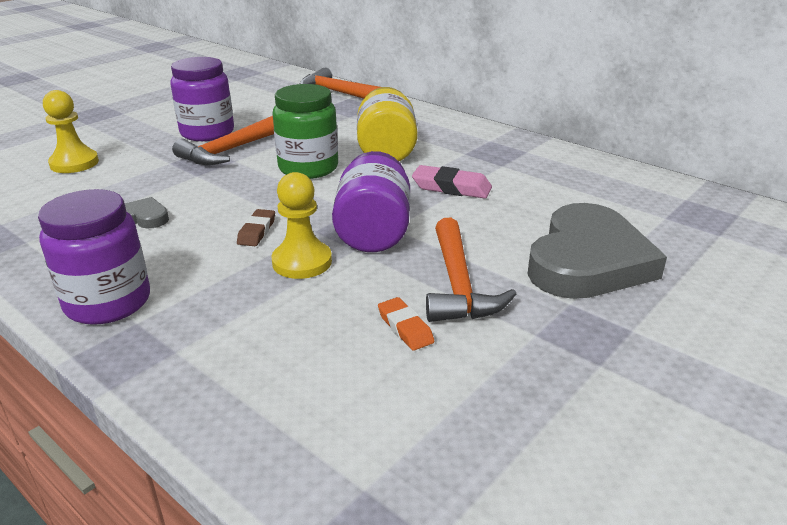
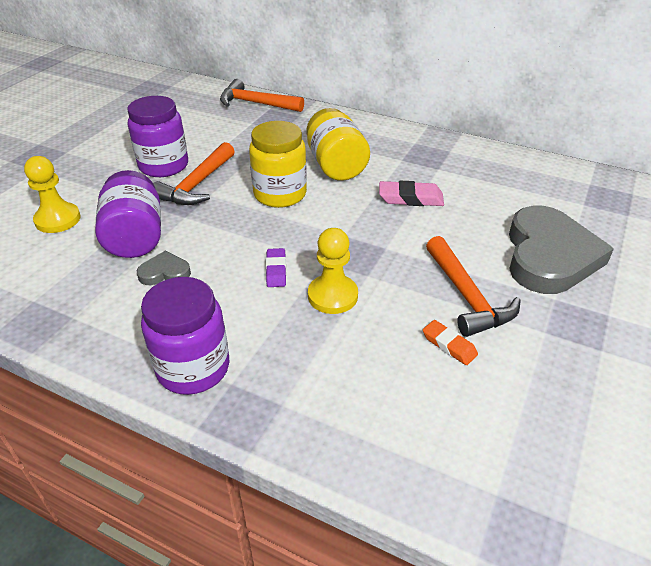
camera: 15 degrees left, 10 degrees up
brown eraser [237,209,275,246] -> purple eraser [266,248,286,287]
green jar [272,84,338,179] -> yellow jar [249,121,307,208]
purple jar [332,151,410,252] -> purple jar moved to [95,170,161,258]

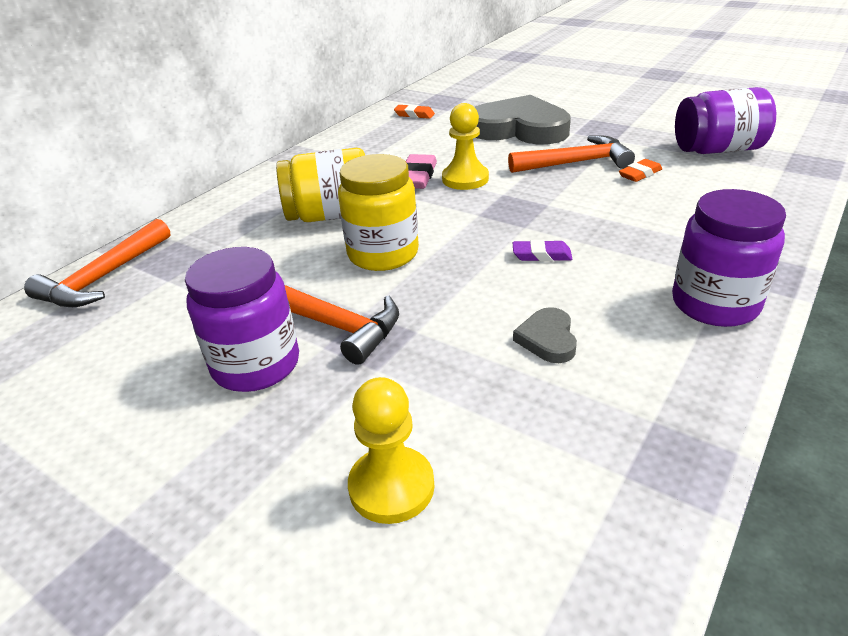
camera: 80 degrees left, 5 degrees down
purple jar [95,170,161,258] -> purple jar moved to [675,87,776,154]
yellow pawn [308,228,358,314] -> yellow pawn moved to [442,103,489,190]
none -> orange eraser [394,105,435,119]

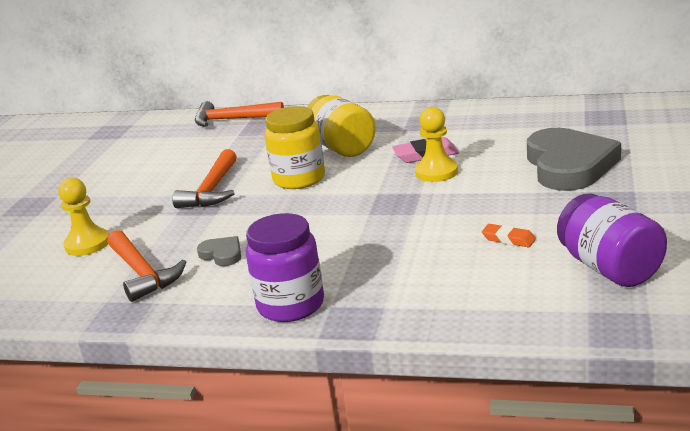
camera: 70 degrees right, 10 degrees down
purple jar [185,247,299,392] -> none
orange eraser [394,105,435,119] -> none
orange hammer [508,135,635,173] -> orange hammer moved to [107,230,187,302]
purple eraser [512,240,572,262] -> none
grey heart [513,307,577,363] -> grey heart turned 60 degrees clockwise [197,236,241,266]

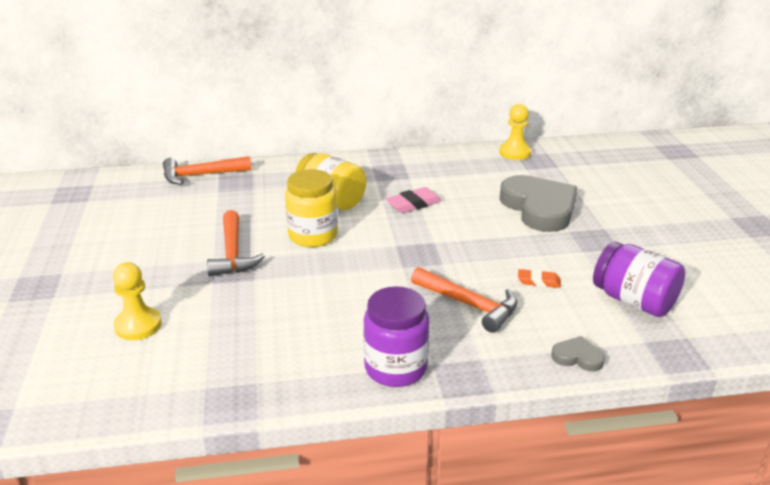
camera: 25 degrees left, 5 degrees up
orange hammer [107,230,187,302] -> orange hammer moved to [411,267,518,333]
grey heart [197,236,241,266] -> grey heart moved to [551,336,605,371]
yellow pawn [415,107,458,182] -> yellow pawn moved to [499,104,532,160]

